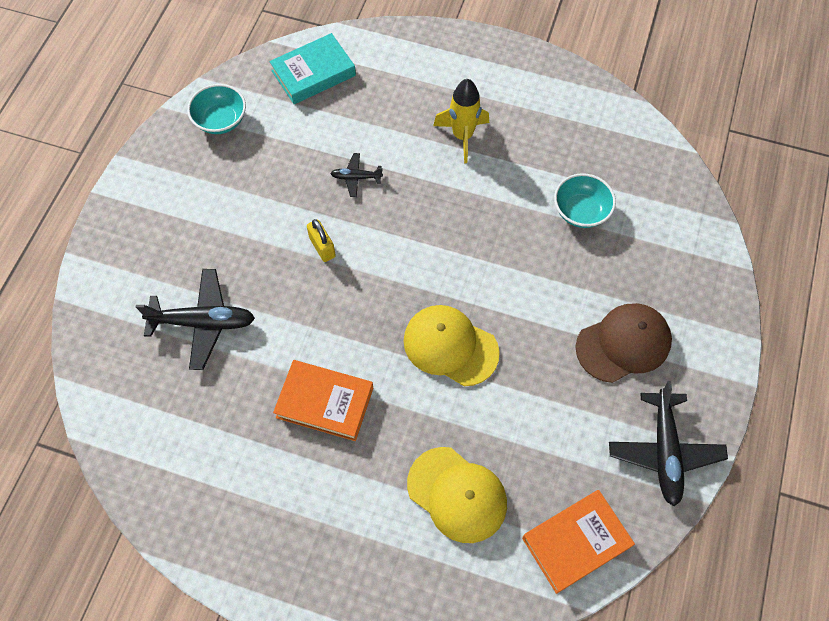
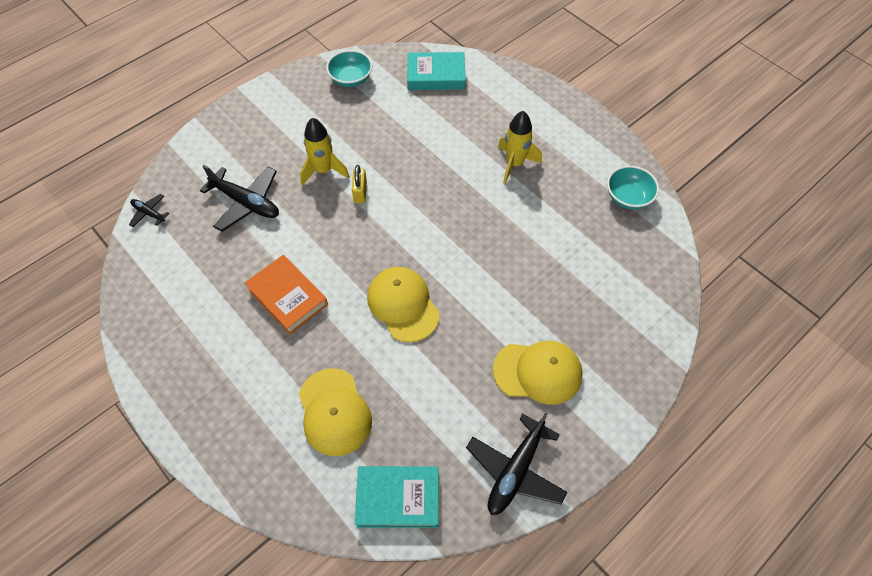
camera: 30 degrees right, 5 degrees down
black plane [330,153,383,197] -> black plane moved to [129,194,170,227]
orange book [522,490,635,594] -> turquoise book [355,466,439,528]
turquoise bowl [554,173,616,228] -> turquoise bowl moved to [607,166,659,209]
brown cap [576,303,672,383] -> yellow cap [493,341,583,405]
none -> yellow rocket [300,118,350,186]

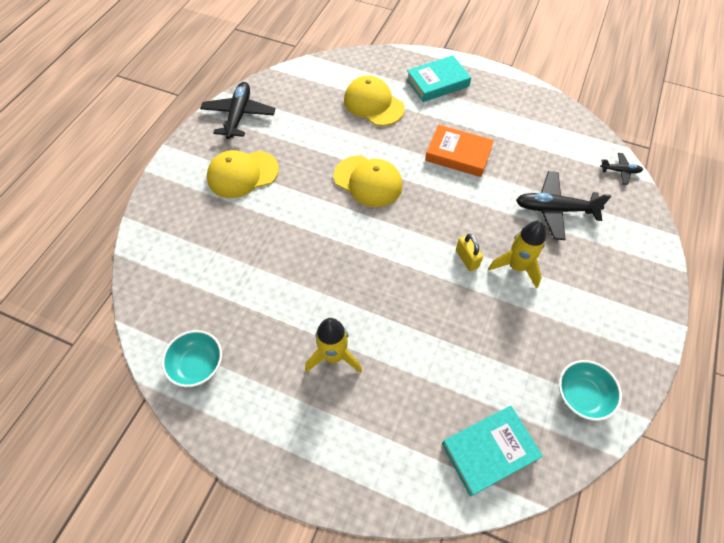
camera: 155 degrees right, 0 degrees up
turquoise book [355,466,439,528] -> turquoise book moved to [406,55,471,102]

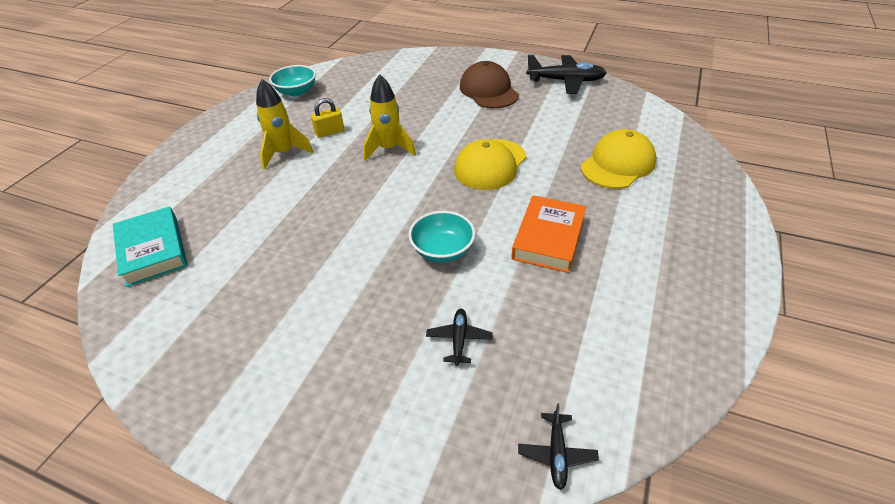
camera: 90 degrees right, 15 degrees down
yellow cap [207,150,279,198] -> brown cap [460,61,519,108]
turquoise book [406,55,471,102] -> none
yellow padlock [456,234,483,271] -> yellow padlock moved to [311,98,344,138]
yellow rocket [488,221,546,289] -> yellow rocket moved to [363,74,416,161]
black plane [516,171,612,240] -> black plane [426,309,493,366], size x0.51
turquoise bowl [559,360,622,421] -> turquoise bowl moved to [409,211,475,262]

